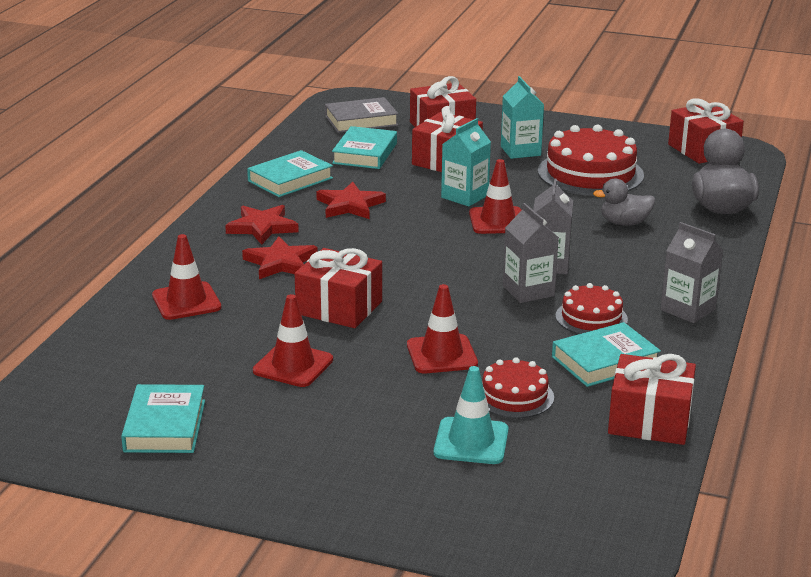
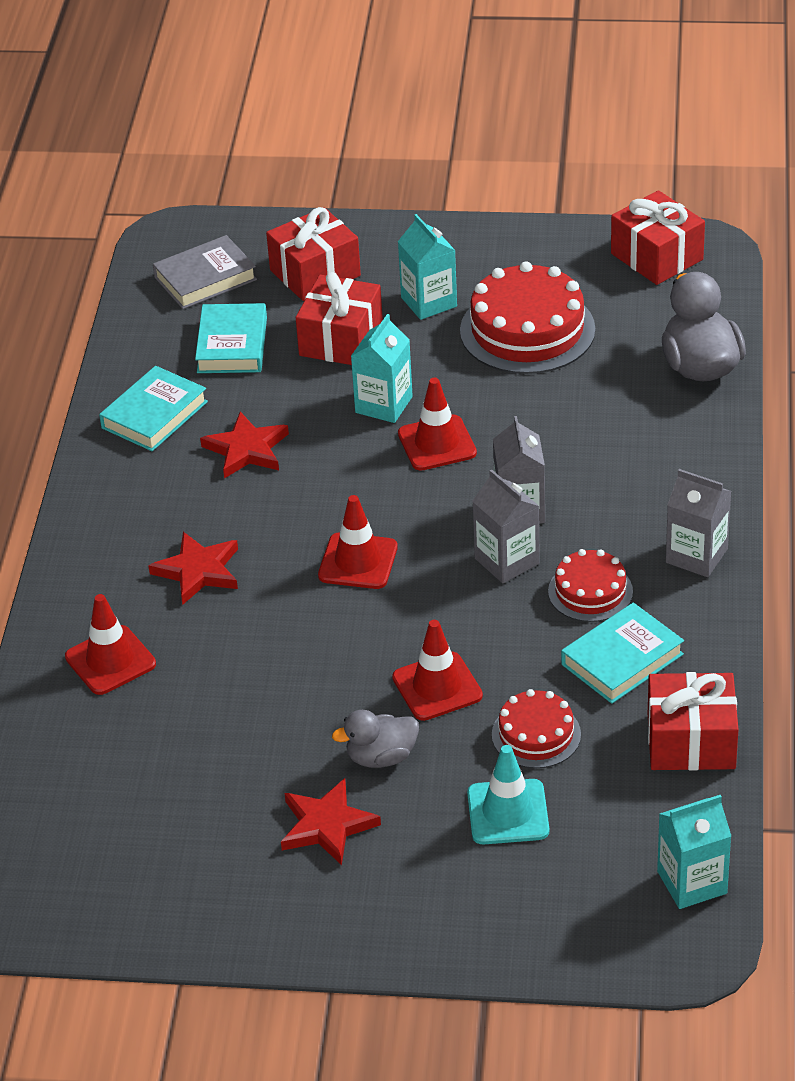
camera: 10 degrees left, 15 degrees up
turquoise book [121,384,205,453] -> none
red star [225,205,299,245] -> red star moved to [281,778,381,865]
red traffic cone [253,294,333,387] -> red traffic cone moved to [318,495,398,589]
red gift [295,248,382,328] -> none
grey duck [593,179,655,226] -> grey duck moved to [332,710,419,768]
none -> turquoise carton [657,795,731,909]

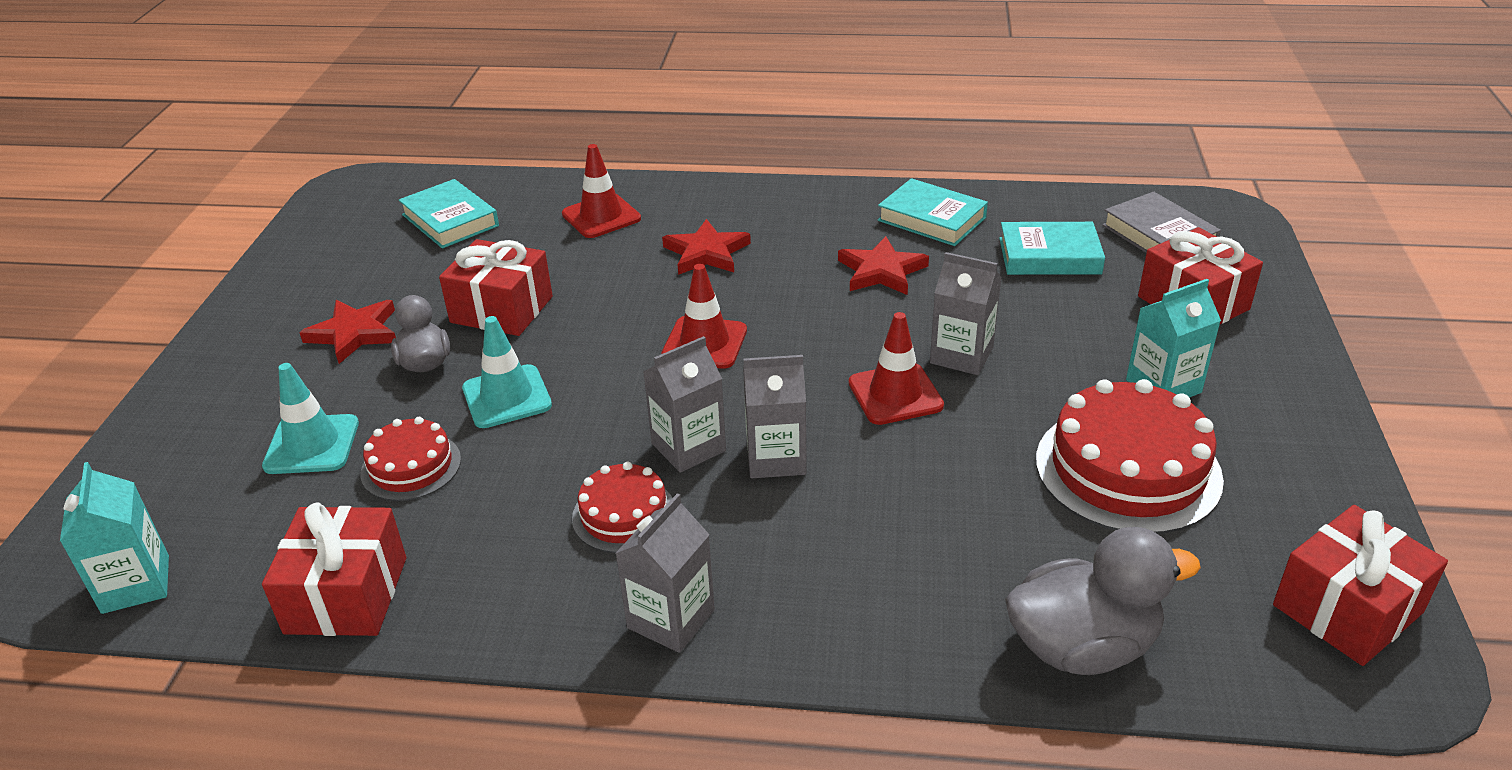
camera: 90 degrees right, 5 degrees down
red gift [296,272,383,365] -> red gift moved to [439,239,553,336]
turquoise carton [351,314,413,423] -> grey carton [930,252,1002,375]
red traffic cone [392,620,483,721] -> turquoise traffic cone [462,316,552,428]
turquoise book [561,603,684,704] -> turquoise book moved to [399,179,499,248]

